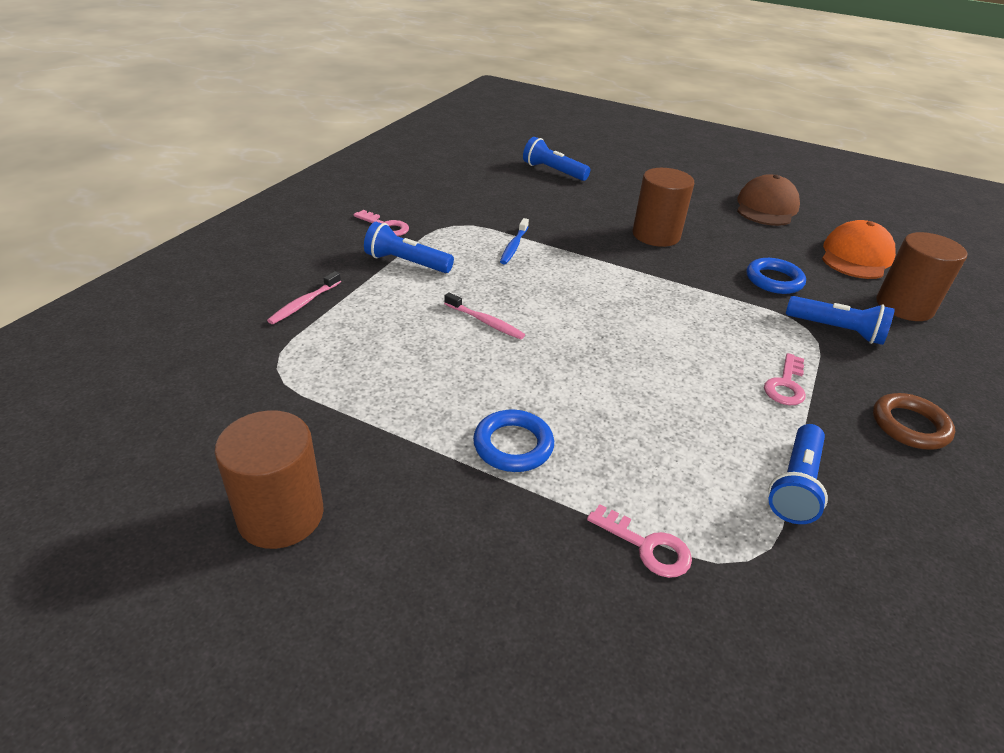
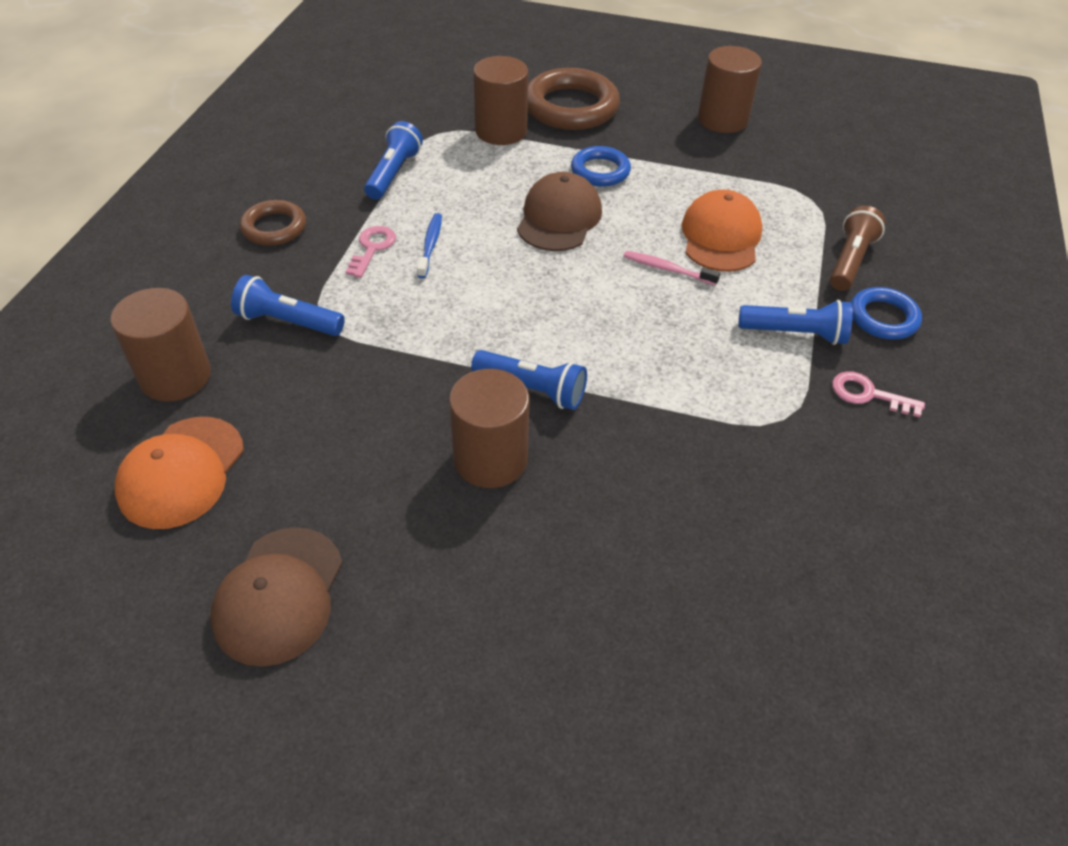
camera: 170 degrees right, 10 degrees up
pink toothbrush [267,271,341,324] -> brown flashlight [830,206,886,291]
blue toothbrush [500,218,529,264] -> blue toothbrush moved to [417,213,442,278]
blue flashlight [523,137,590,181] -> blue flashlight moved to [471,350,587,410]
pink key [587,504,692,578] -> brown cylinder [473,56,528,145]
blue ring [747,258,806,294] -> blue ring moved to [851,287,922,340]
none -> brown cap [517,172,602,251]
none -> brown ring [528,68,620,130]
none -> orange cap [682,190,762,272]

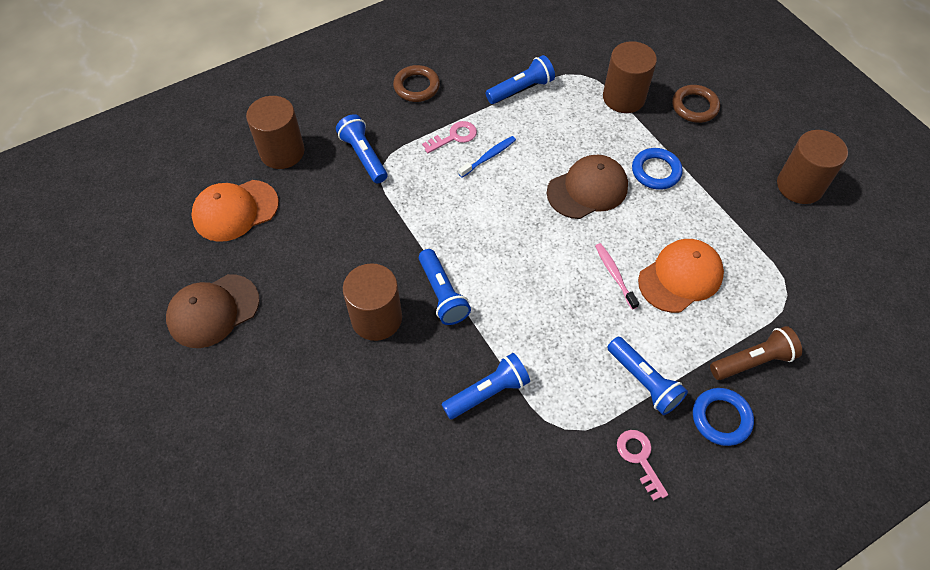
camera: 45 degrees right, 10 degrees up
brown ring [528,68,620,130] -> brown ring [672,85,720,123], size x0.57
none -> blue flashlight [442,353,530,419]

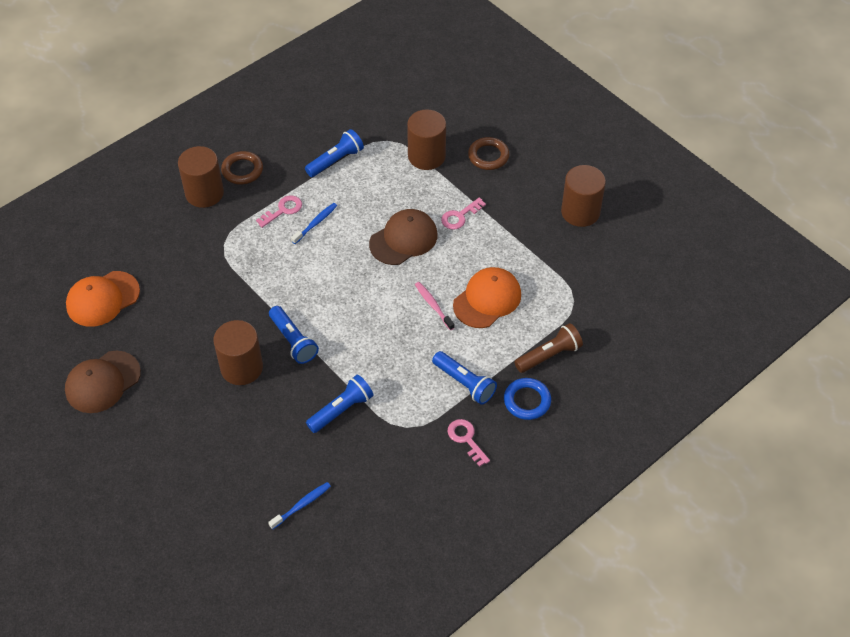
camera: 10 degrees left, 5 degrees down
brown cylinder [246,96,305,169] -> brown cylinder moved to [178,146,224,208]
blue flashlight [336,114,387,183] -> none
blue ring [632,148,683,190] -> pink key [441,198,486,230]
none -> blue toothbrush [268,482,331,530]

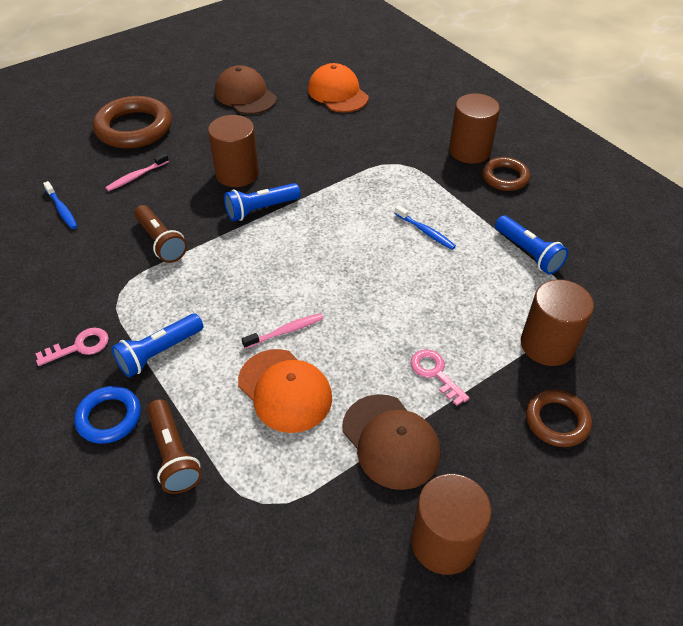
camera: 95 degrees right, 5 degrees down
pink key [256,195,302,228] -> none
blue flashlight [306,374,374,433] -> brown flashlight [134,205,187,263]
brown cap [369,209,438,265] -> brown cap moved to [342,394,440,490]
none -> brown ring [93,96,172,149]
none -> pink toothbrush [106,153,169,191]

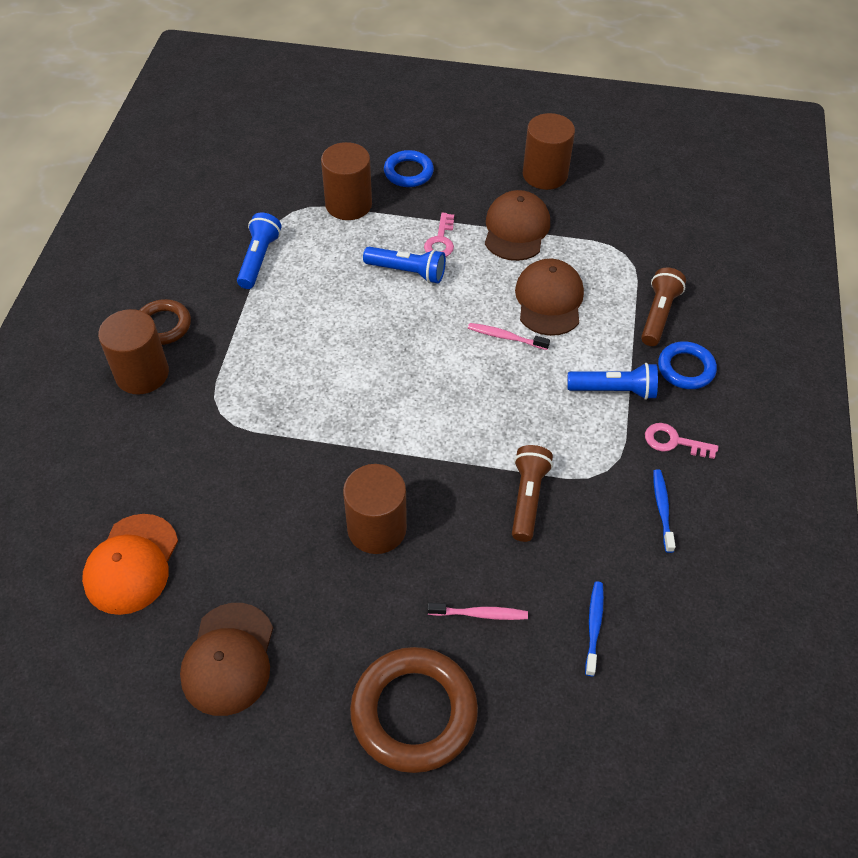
camera: 135 degrees left, 5 degrees up
blue flashlight [224,183,301,221] -> blue flashlight moved to [363,247,446,283]
orange cap [238,349,332,433] -> brown cap [515,259,584,336]
blue toothbrush [394,205,456,250] -> blue toothbrush moved to [653,469,676,553]
brown ring [526,389,592,447] -> blue ring [384,150,434,187]

